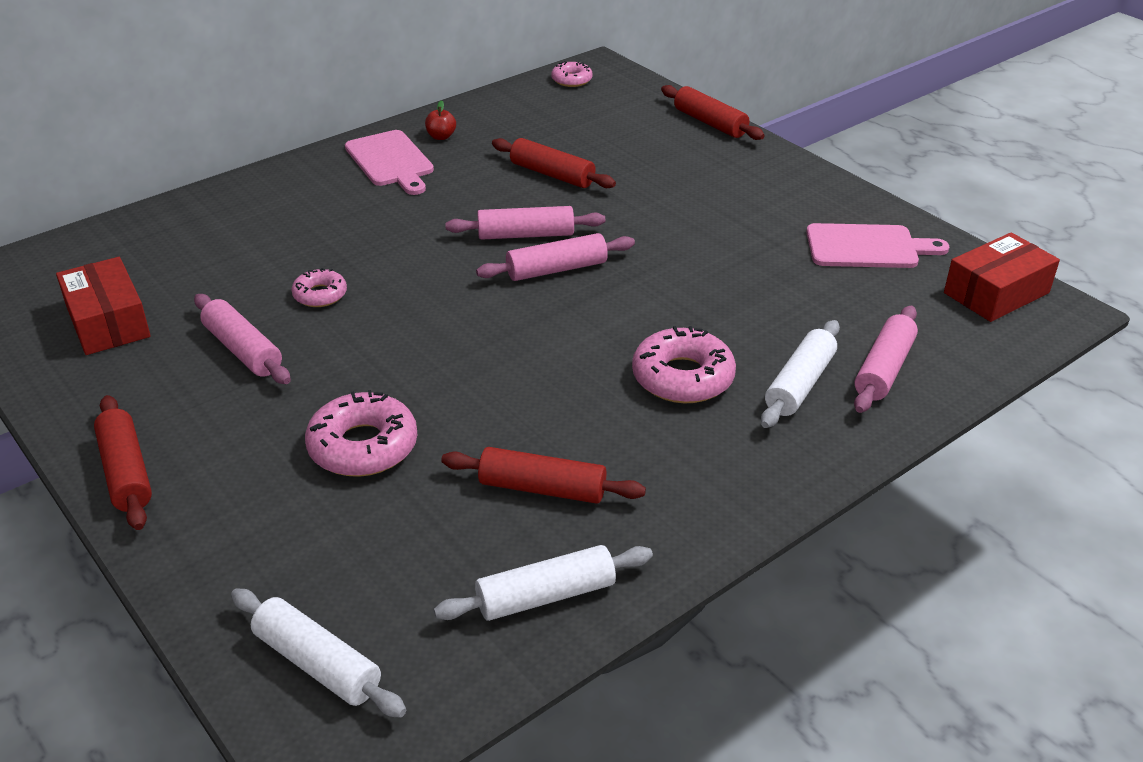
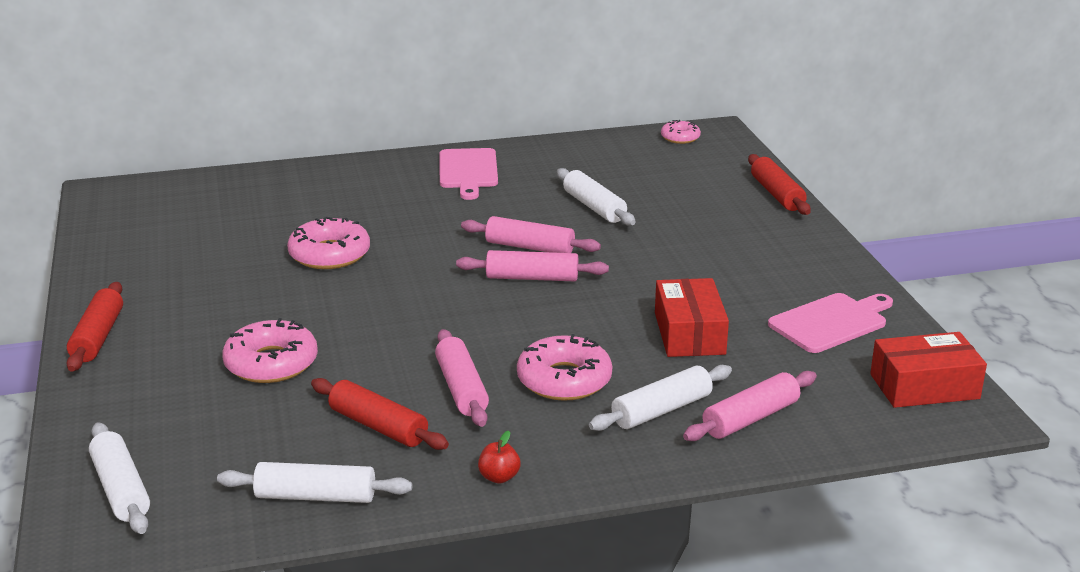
camera: 25 degrees right, 10 degrees down
red box [56,257,151,355] -> red box moved to [655,278,729,357]
pink rolling pin [194,294,291,384] -> pink rolling pin moved to [435,329,489,427]
pink donut [291,268,347,307] -> pink donut [287,217,370,269], size x1.74
red apple [425,100,456,140] -> red apple moved to [478,431,521,484]
red rolling pin [492,138,616,188] -> white rolling pin [557,168,636,226]
pink cutting board [806,223,949,268] -> pink cutting board turned 60 degrees counterclockwise [768,293,893,353]

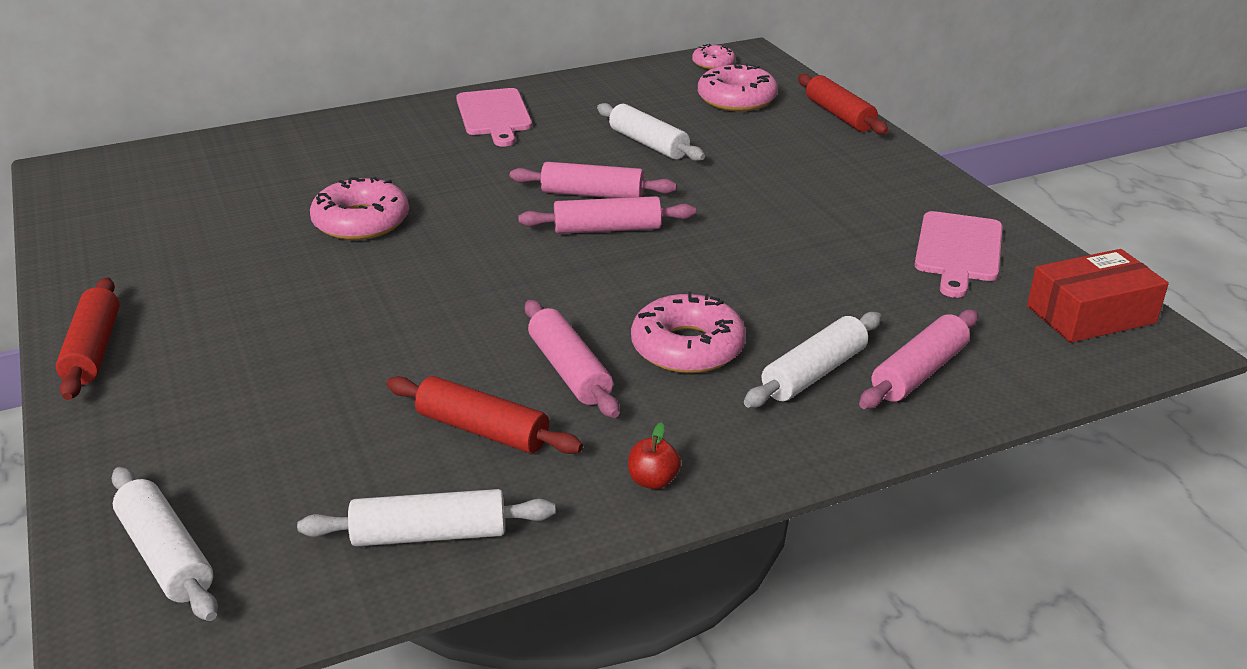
camera: 10 degrees left, 5 degrees up
pink donut [222,318,318,383] -> pink donut moved to [698,62,778,111]
red box [655,278,729,357] -> none
pink cutting board [768,293,893,353] -> pink cutting board turned 150 degrees clockwise [914,211,1003,298]

